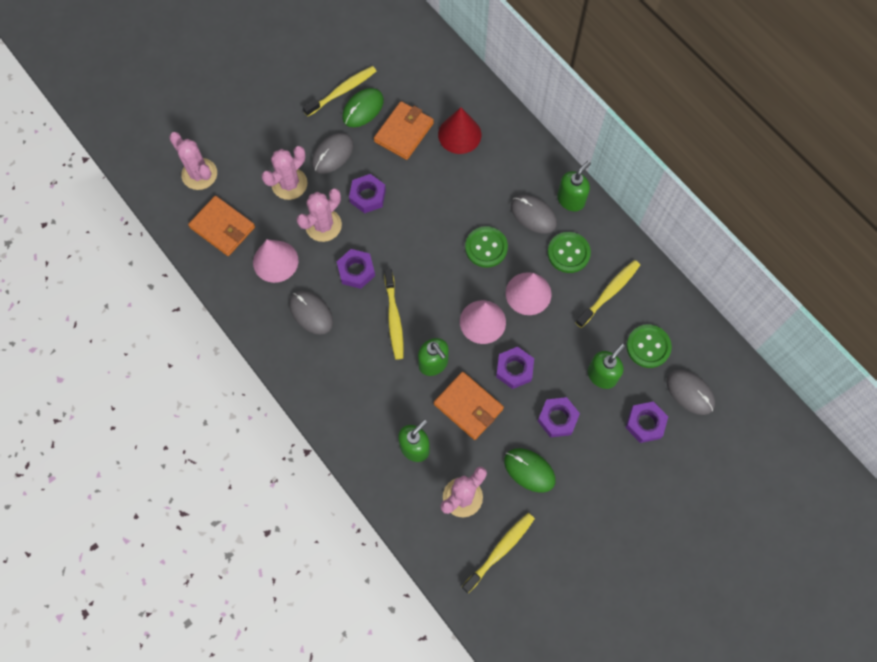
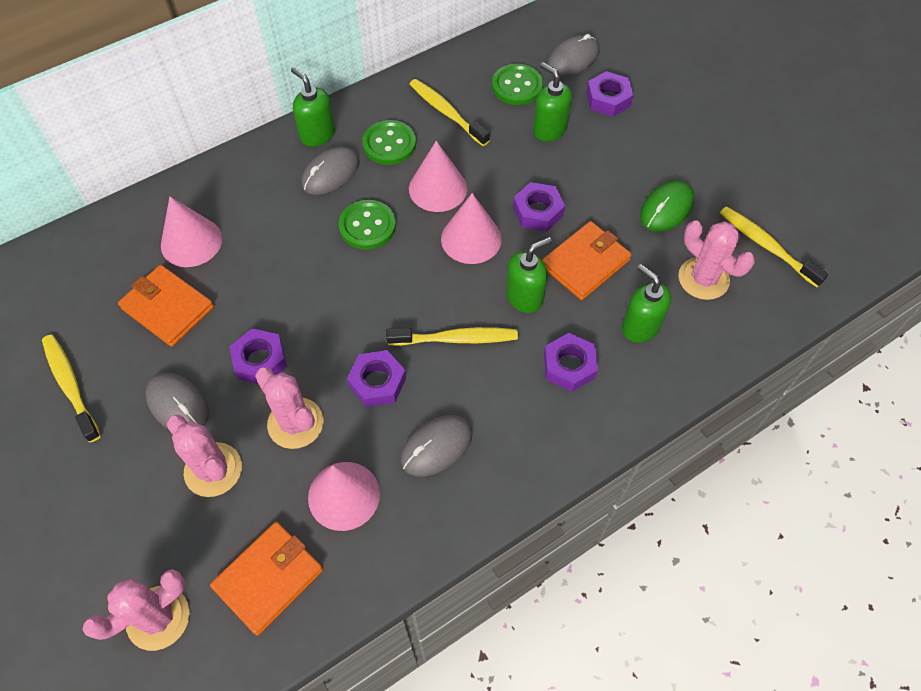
camera: 85 degrees left, 10 degrees down
green mouse [342,88,384,127] -> none
red cone [438,107,481,154] -> pink cone [161,197,222,267]
purple nut [538,397,580,438] -> purple nut moved to [544,333,598,392]

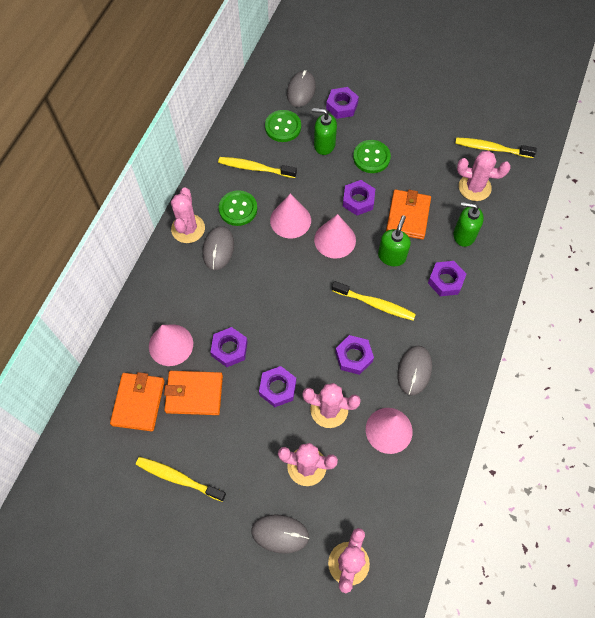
camera: 35 degrees left, 5 degrees up
grey mouse [145,372,209,429] -> grey mouse moved to [251,514,309,554]
orange wallet [210,522,323,636] -> orange wallet moved to [110,372,165,431]
green soap dispenser [291,67,335,147] -> pink cactus [171,187,205,243]
green button [339,200,396,250] -> green button moved to [353,140,391,173]
yellow toothbrush [386,327,518,346] -> yellow toothbrush turned 60 degrees clockwise [332,281,416,320]
green mouse [640,180,694,232] -> none
none -> purple nut [211,327,248,367]

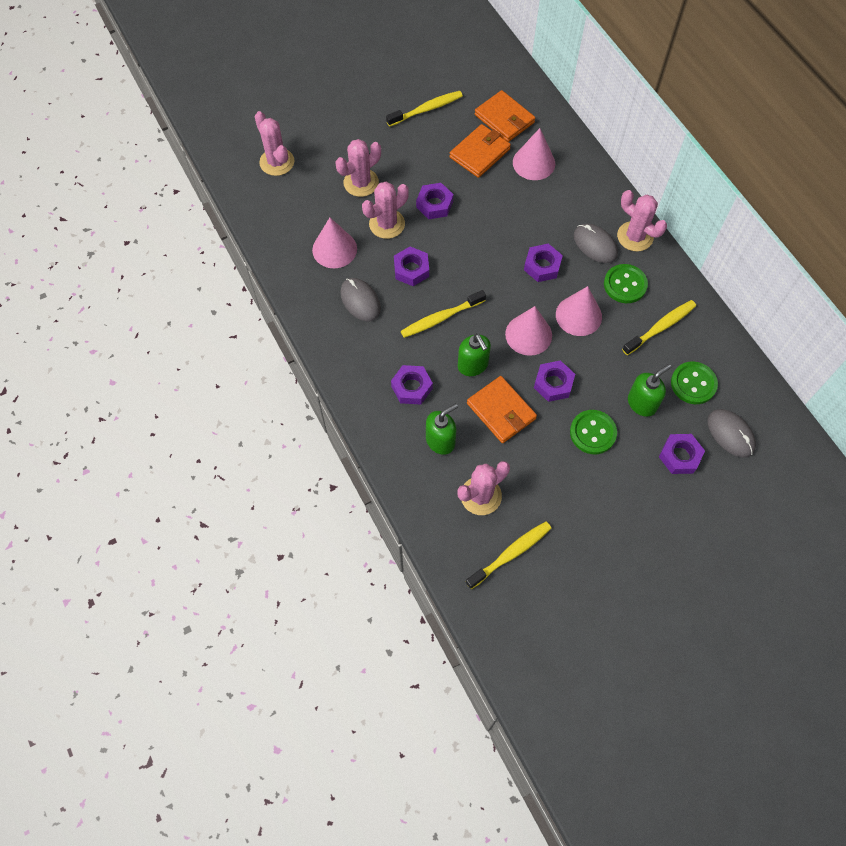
camera: 130 degrees right, 0 degrees up
purple nut [211,327,248,367] -> purple nut moved to [524,244,563,282]
grey mouse [251,514,309,554] -> none

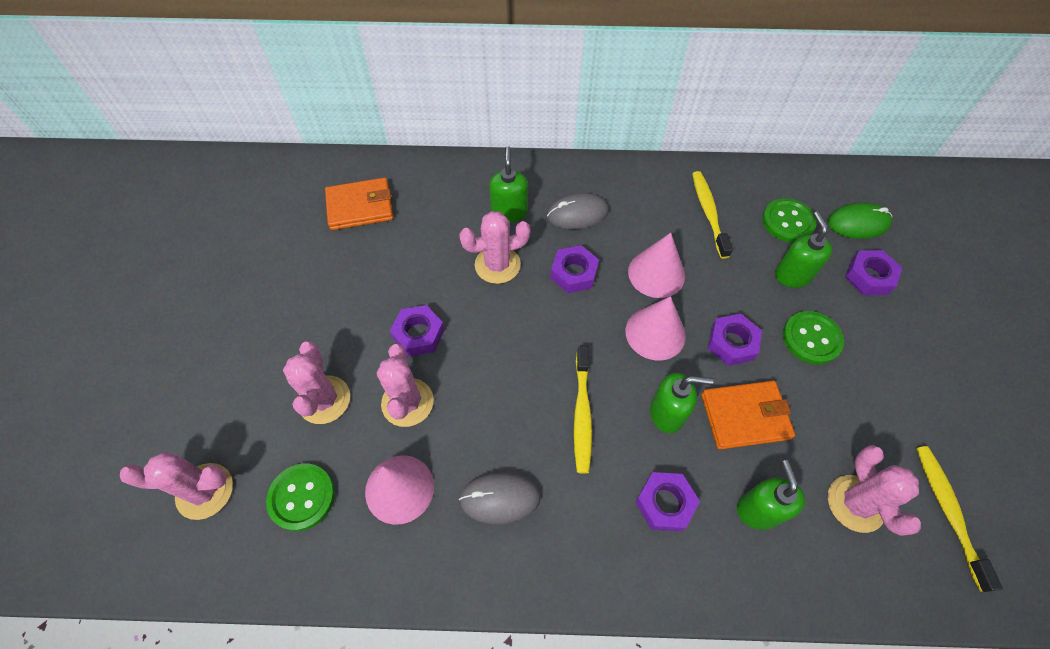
camera: 60 degrees left, 5 degrees down
yellow toothbrush [386,91,463,127] -> none
purple nut [394,247,429,286] -> none
orange wallet [449,124,511,178] -> none
pink cone [513,128,555,180] -> none
green button [604,264,648,303] -> green button moved to [266,464,335,531]
pink cactus [617,190,667,252] -> pink cactus moved to [459,211,531,284]
grey mouse [708,409,756,457] -> green mouse [828,203,892,239]
none -> green soap dispenser [489,146,528,223]

